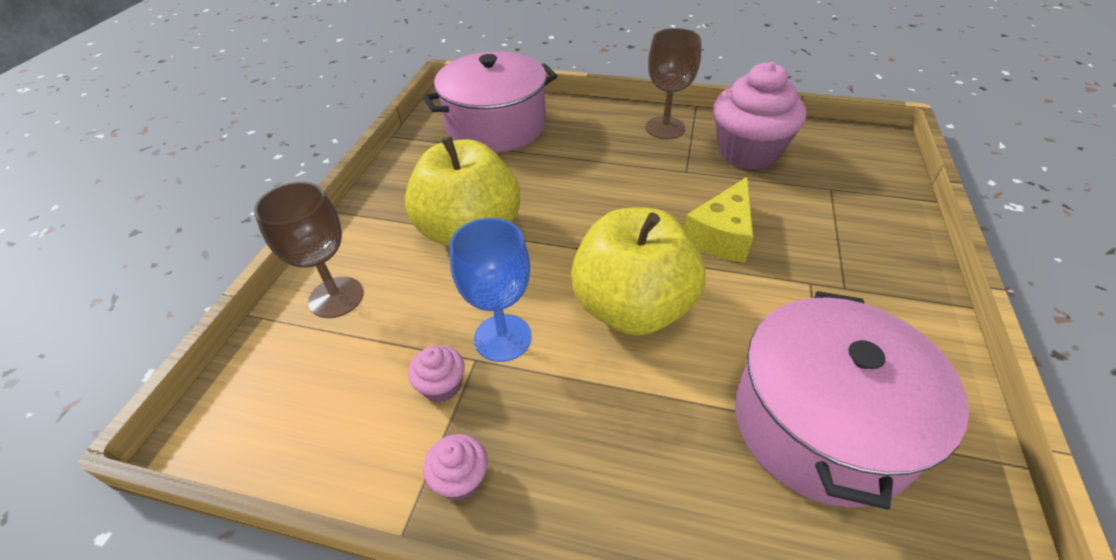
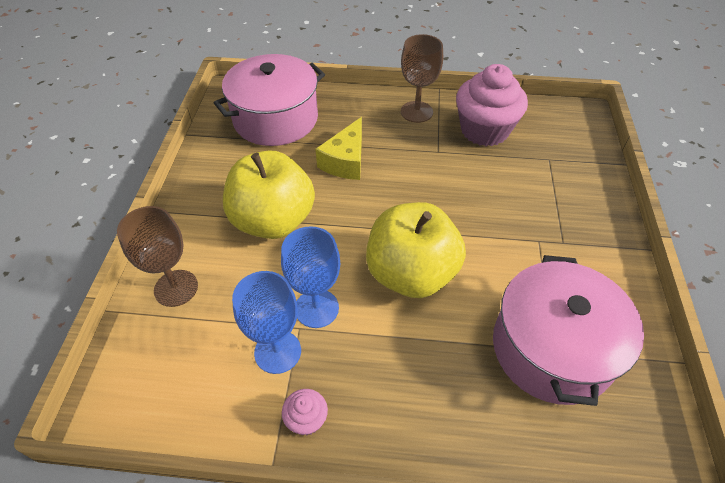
camera: 10 degrees left, 5 degrees up
pink cupcake [408,345,465,403] -> blue goblet [232,271,301,374]
yellow cheese [684,177,753,263] -> yellow cheese moved to [315,117,362,180]

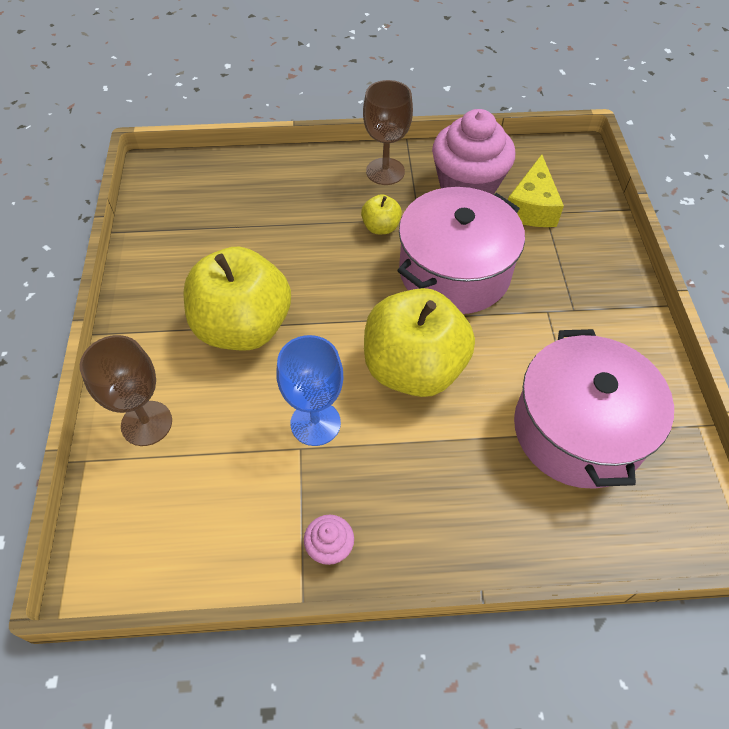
camera: 10 degrees left, 5 degrees up
pink pot [214,54,325,146] -> pink pot moved to [397,187,525,314]
blue goblet [232,271,301,374] -> none
yellow cheese [315,117,362,180] -> yellow cheese moved to [508,155,564,227]
none -> yellow apple [361,194,402,234]

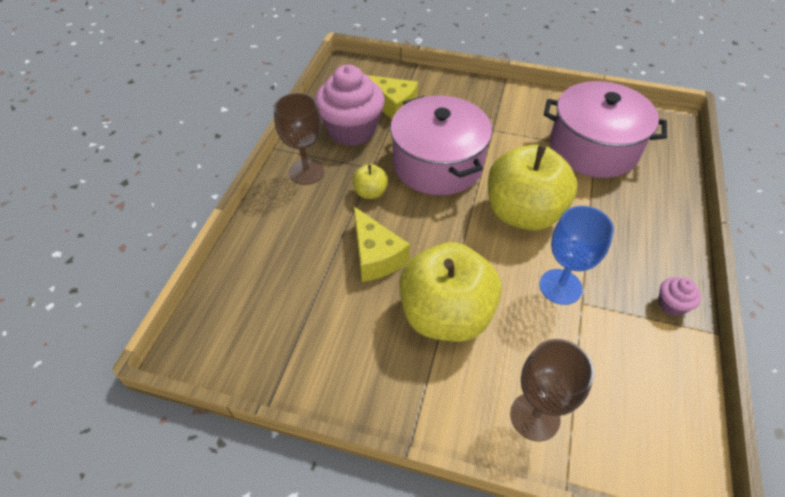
camera: 70 degrees left, 5 degrees down
none -> yellow cheese [354,207,410,282]

